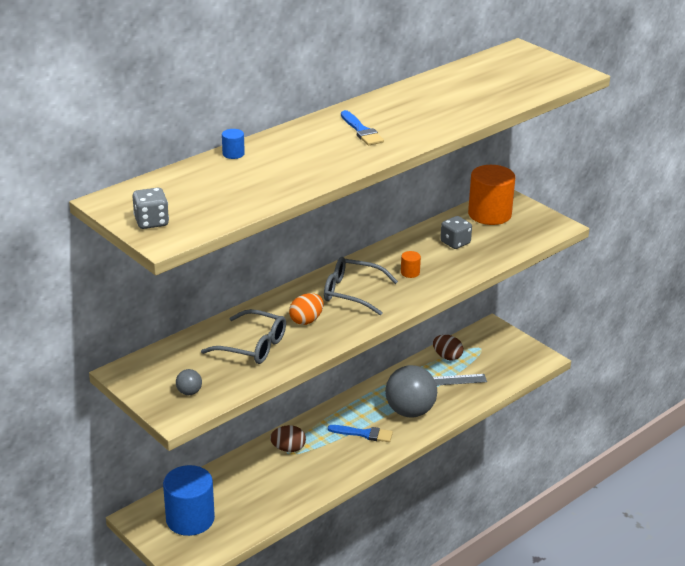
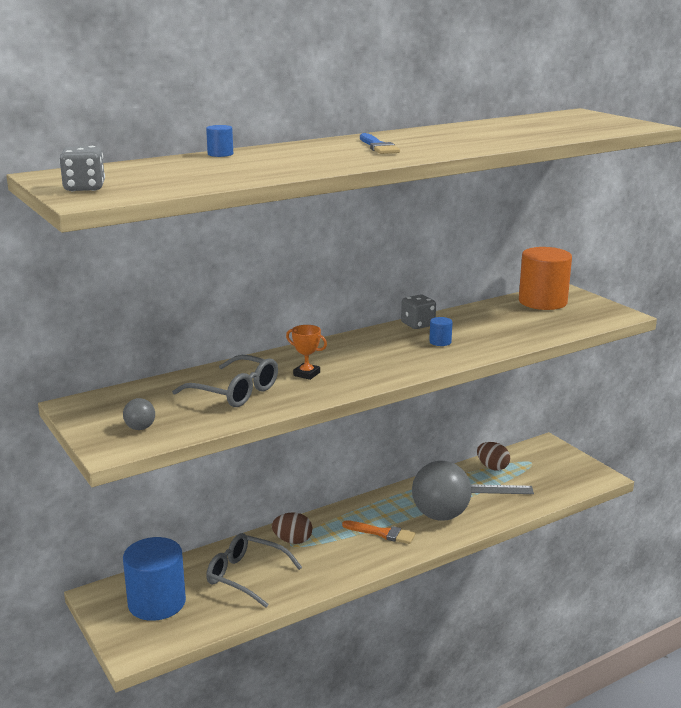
camera: 10 degrees right, 10 degrees down
orange egg [289,293,323,325] -> orange trophy [286,325,327,380]
grey glasses [324,257,398,315] -> grey glasses moved to [206,533,302,608]
blue brush [328,425,393,442] -> orange brush [342,520,416,544]
orange cylinder [401,251,421,278] -> blue cylinder [429,317,453,346]
grey dice [440,216,472,249] -> grey dice moved to [401,294,436,329]

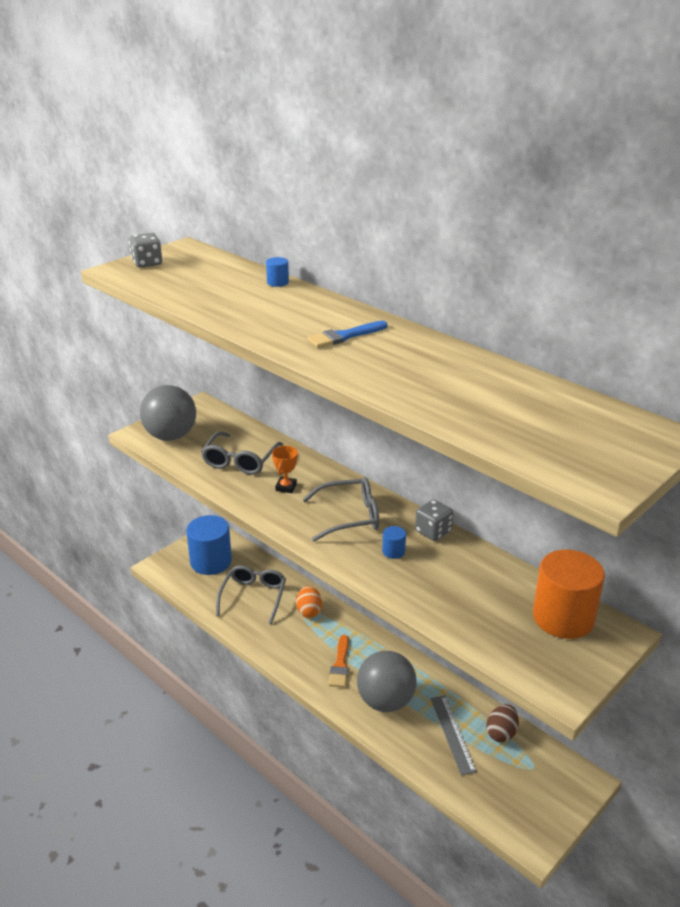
camera: 75 degrees right, 10 degrees up
grey ball [123,398,155,430] -> grey ball [140,385,196,441], size x2.42
brown egg [272,513,312,544] -> orange egg [296,586,322,618]
none -> grey glasses [302,477,379,542]

